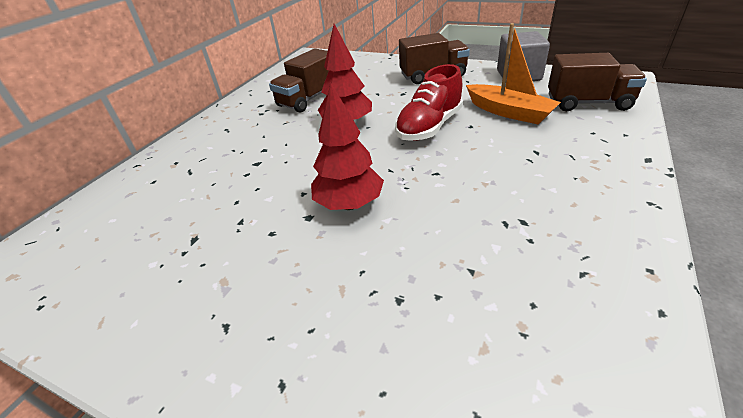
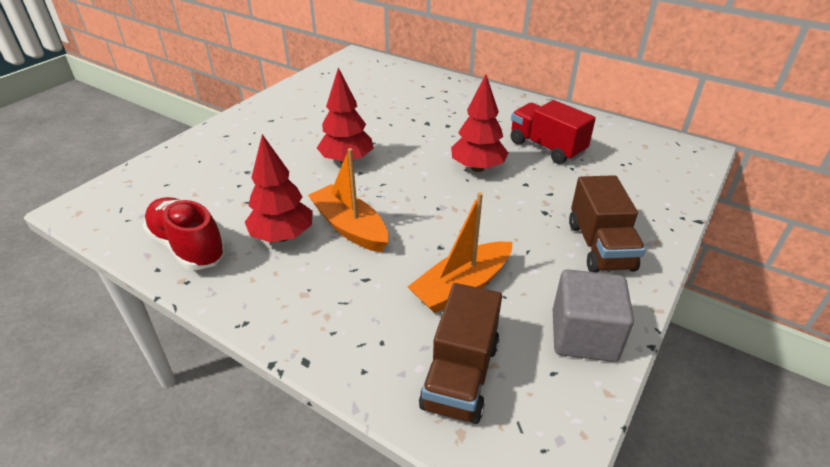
camera: 95 degrees right, 0 degrees up
brown truck [269,48,329,113] -> red truck [511,100,596,164]
red shoe [395,64,463,141] -> red shoe moved to [143,197,227,270]
none -> red tree [245,134,313,243]
none -> orange boat [308,148,388,252]

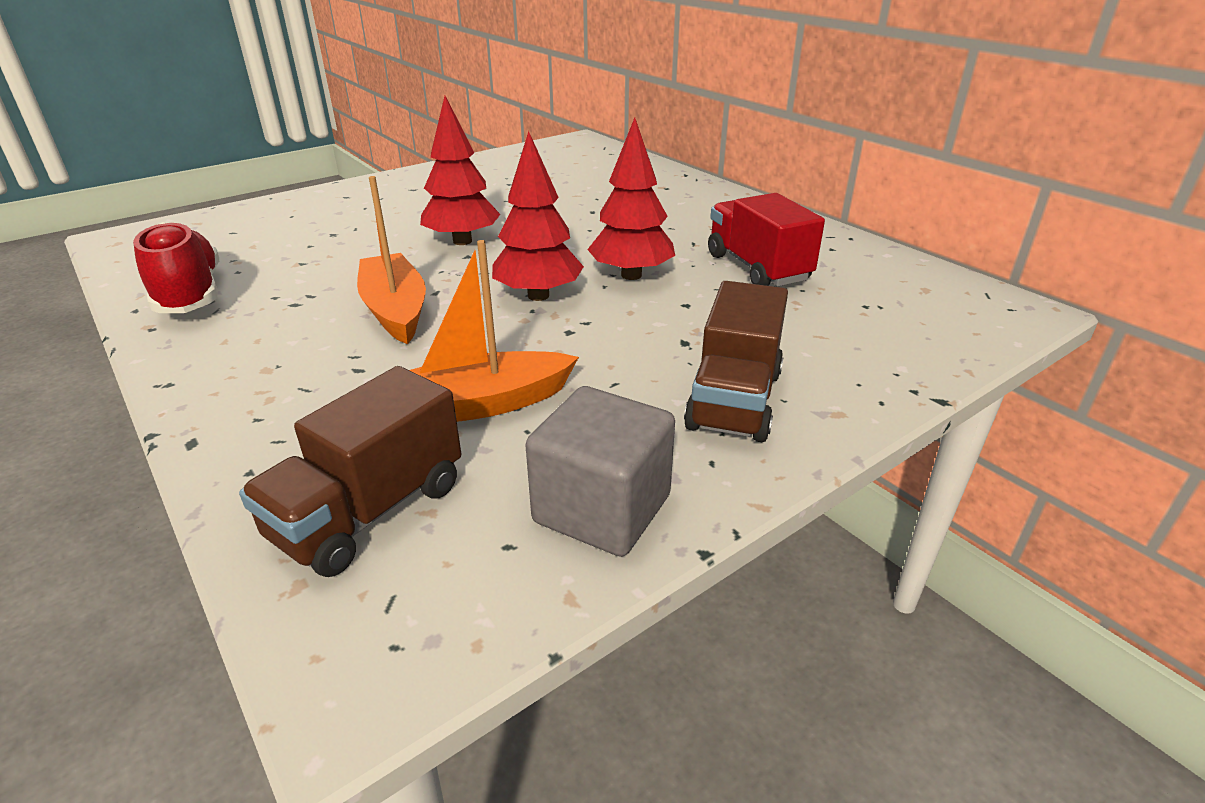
camera: 20 degrees right, 5 degrees down
red tree [245,134,313,243] -> red tree moved to [492,131,584,301]

